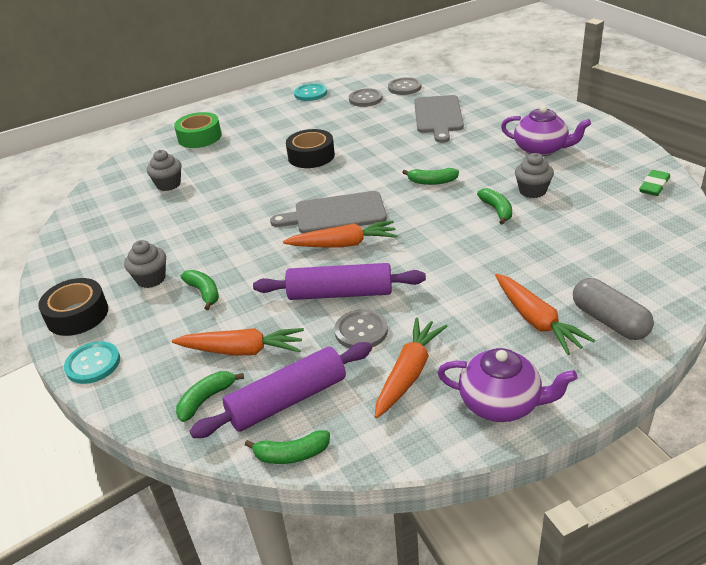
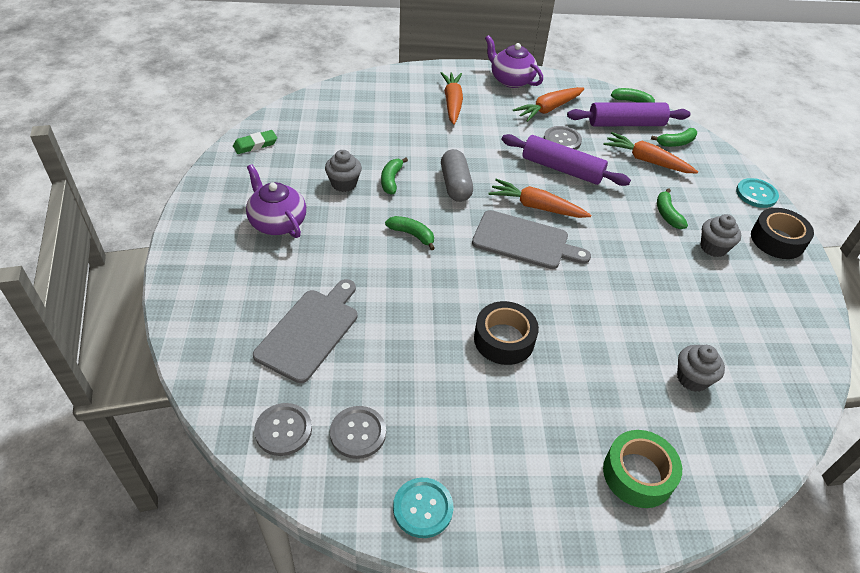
camera: 160 degrees left, 10 degrees up
grey capsule [573,278,654,340] -> grey capsule moved to [441,149,473,202]

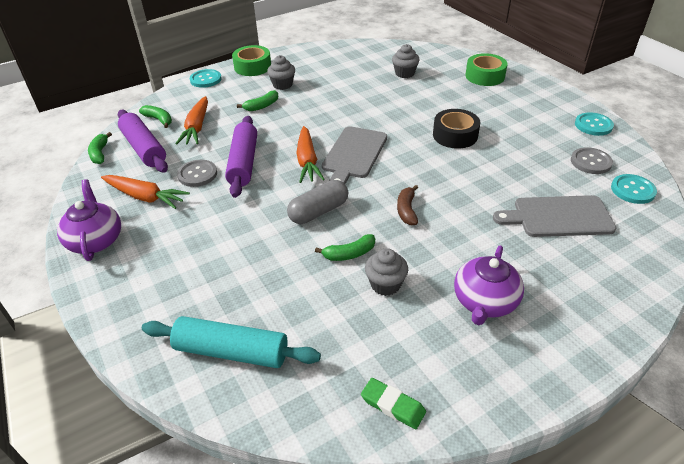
camera: 115 degrees left, 5 degrees down
grey button [254,403,312,456] -> turquoise button [611,174,657,204]
green banana [385,216,435,250] -> brown banana [397,185,418,225]
orange carrot [441,72,463,125] -> none
grey cutting board [472,210,591,269] -> grey cutting board turned 150 degrees counterclockwise [322,126,387,184]
purple teapot [485,35,543,88] -> purple teapot turned 150 degrees clockwise [57,179,121,261]
black tape [751,208,814,259] -> green tape [232,45,271,76]
none -> turquoise rolling pin [142,316,321,368]

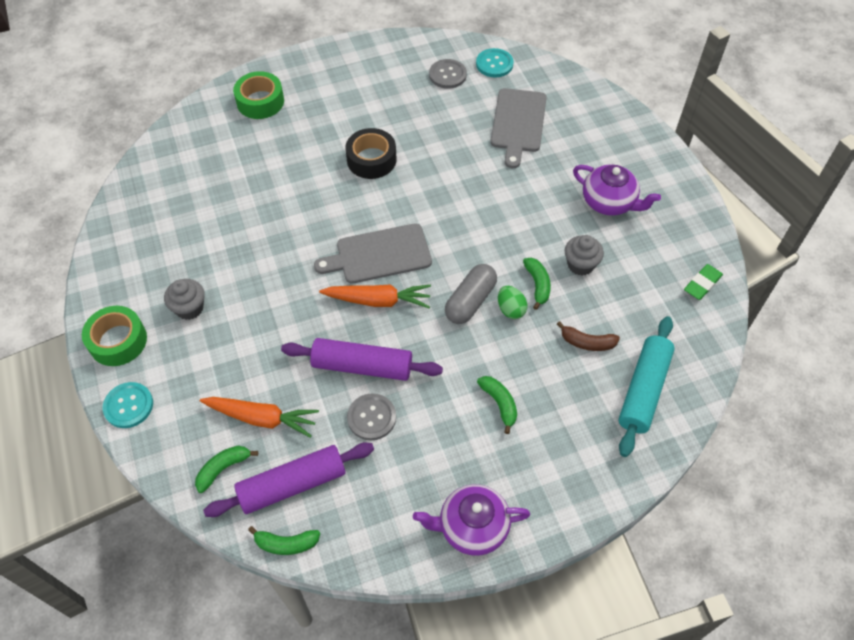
camera: 80 degrees left, 15 degrees up
orange carrot [101,175,190,209] -> none
green banana [237,90,278,111] -> green banana moved to [477,376,517,434]
grey capsule [287,180,348,224] -> grey capsule turned 60 degrees clockwise [445,264,497,324]
grey cutting board [322,126,387,184] -> grey cutting board turned 135 degrees clockwise [314,223,432,284]
grey cupcake [392,44,420,78] -> none
brown banana [397,185,418,225] -> brown banana moved to [557,321,620,351]
turquoise button [575,112,614,136] -> none
none -> green egg [498,286,528,319]

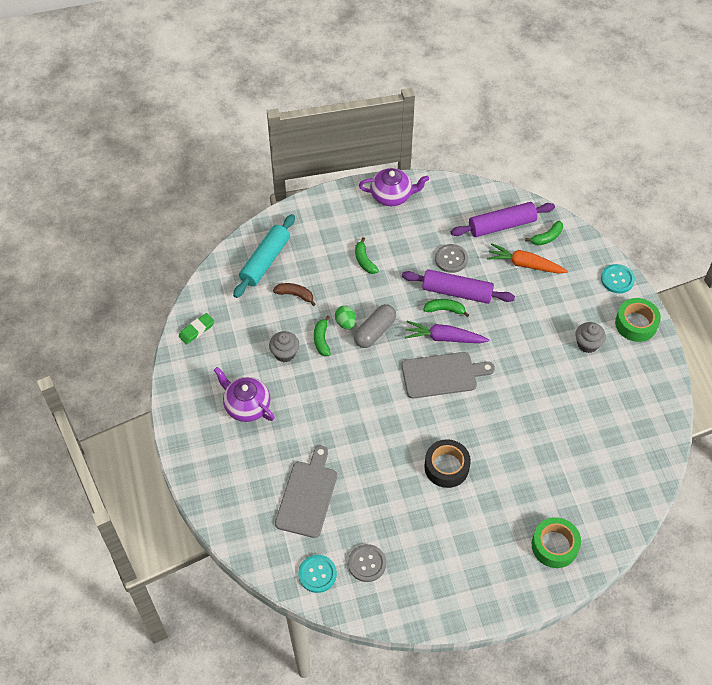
camera: 175 degrees left, 0 degrees up
green banana [248,526,320,555] -> green banana moved to [423,299,469,317]
orange carrot [319,284,431,308] -> purple carrot [405,321,490,343]

